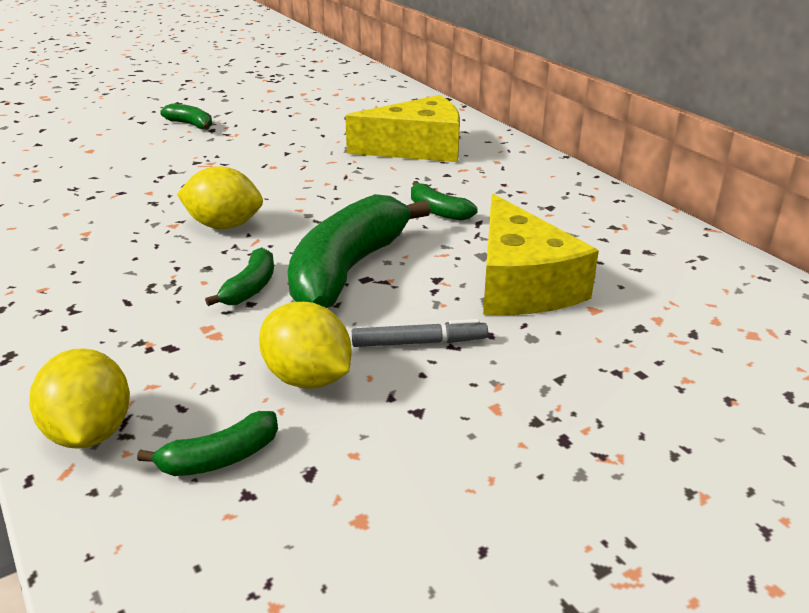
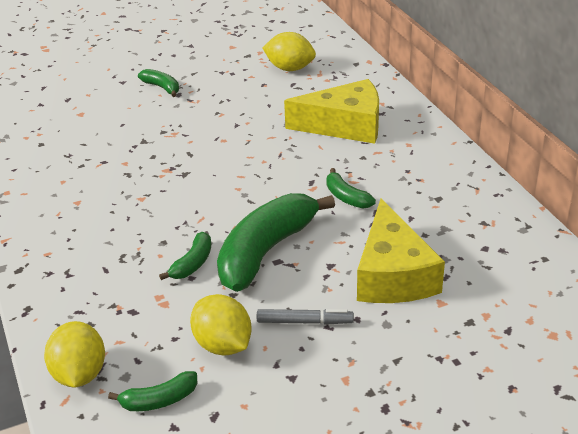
camera: 10 degrees right, 5 degrees up
yellow lemon [177,166,263,229] -> yellow lemon moved to [263,32,316,71]

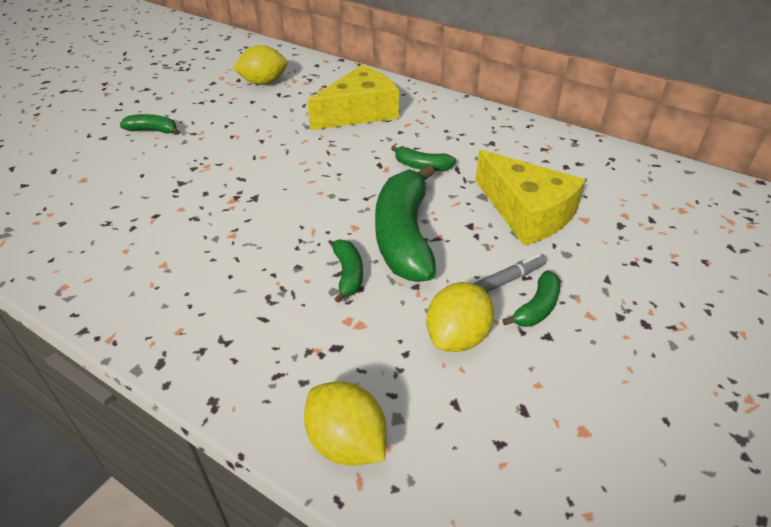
camera: 35 degrees left, 5 degrees up
green banana [108,371,198,411] -> green banana moved to [502,271,561,327]
yellow lemon [190,294,252,355] -> yellow lemon turned 75 degrees counterclockwise [426,282,494,352]

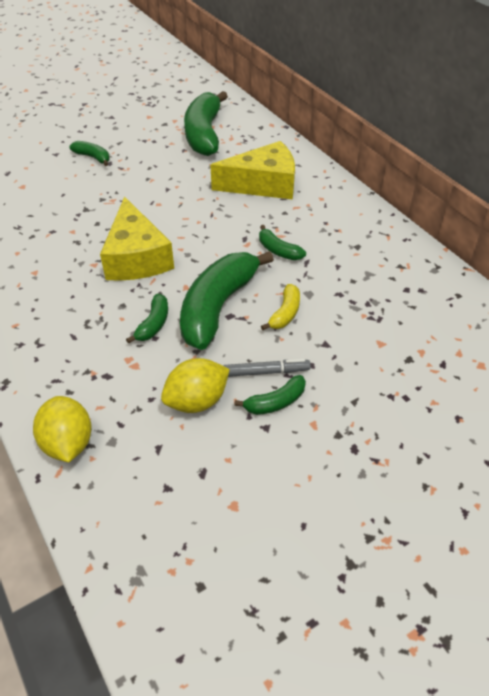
camera: 25 degrees right, 5 degrees up
yellow lemon [232,45,288,85] -> green banana [184,91,228,156]
yellow cheese [475,149,586,245] -> yellow cheese moved to [100,196,174,281]
none -> yellow banana [261,284,300,330]

